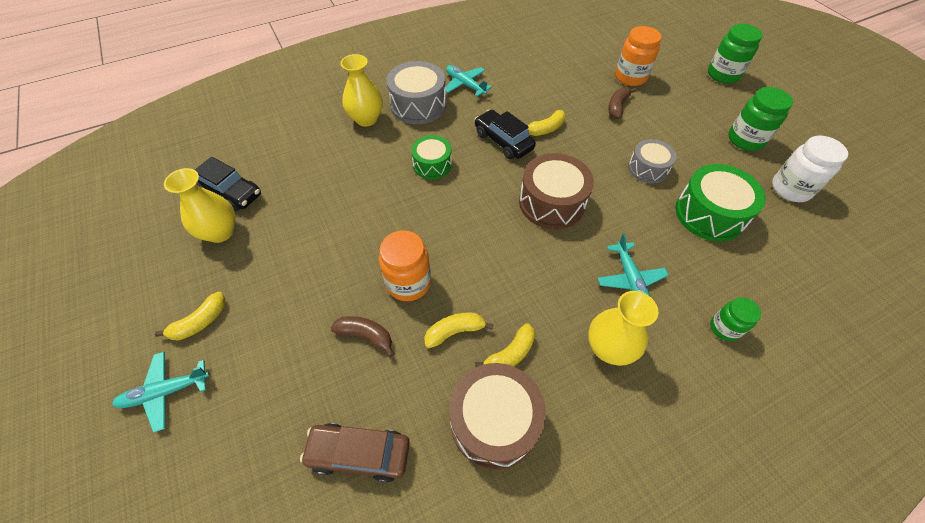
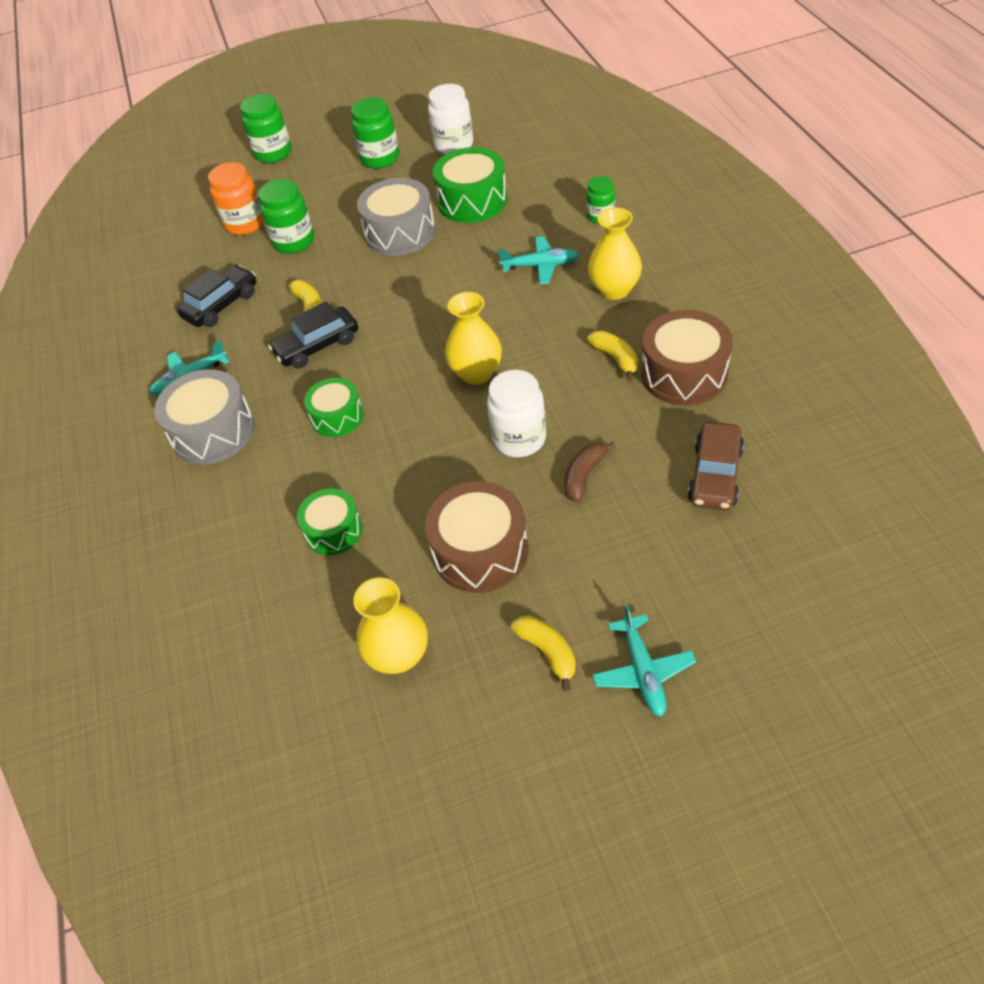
camera: 75 degrees left, 5 degrees down
black car [195,157,261,211] -> black car moved to [177,265,256,327]
yellow vase [340,54,383,126] -> yellow vase moved to [445,292,502,385]
orange jar [379,230,431,301] -> white jar [487,370,546,457]
yellow banana [424,312,493,348] -> none
brown drum [519,153,594,229] -> brown drum moved to [425,481,528,593]
brown banana [608,87,636,119] -> green jar [258,179,314,254]
grey drum [628,139,676,184] -> grey drum [357,178,435,256], size x1.59
none -> green drum [297,488,363,555]

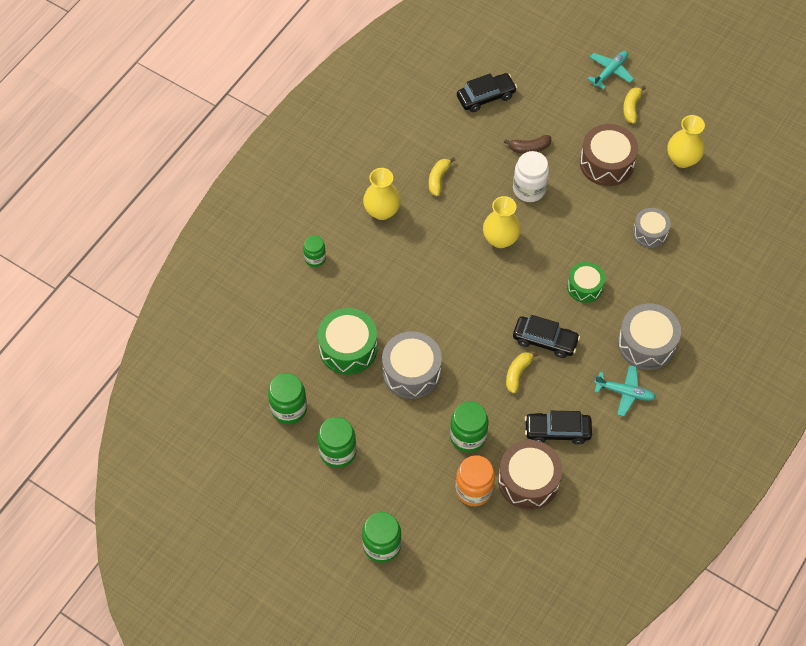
camera: 135 degrees left, 10 degrees up
green drum [297,488,363,555] -> grey drum [633,208,671,248]
white jar [428,84,473,154] -> green jar [268,373,307,424]
turquoise plane [498,236,579,284] -> none
brown drum [641,310,733,406] -> brown drum moved to [498,440,562,510]
brown car [688,422,744,510] -> black car [457,73,517,112]

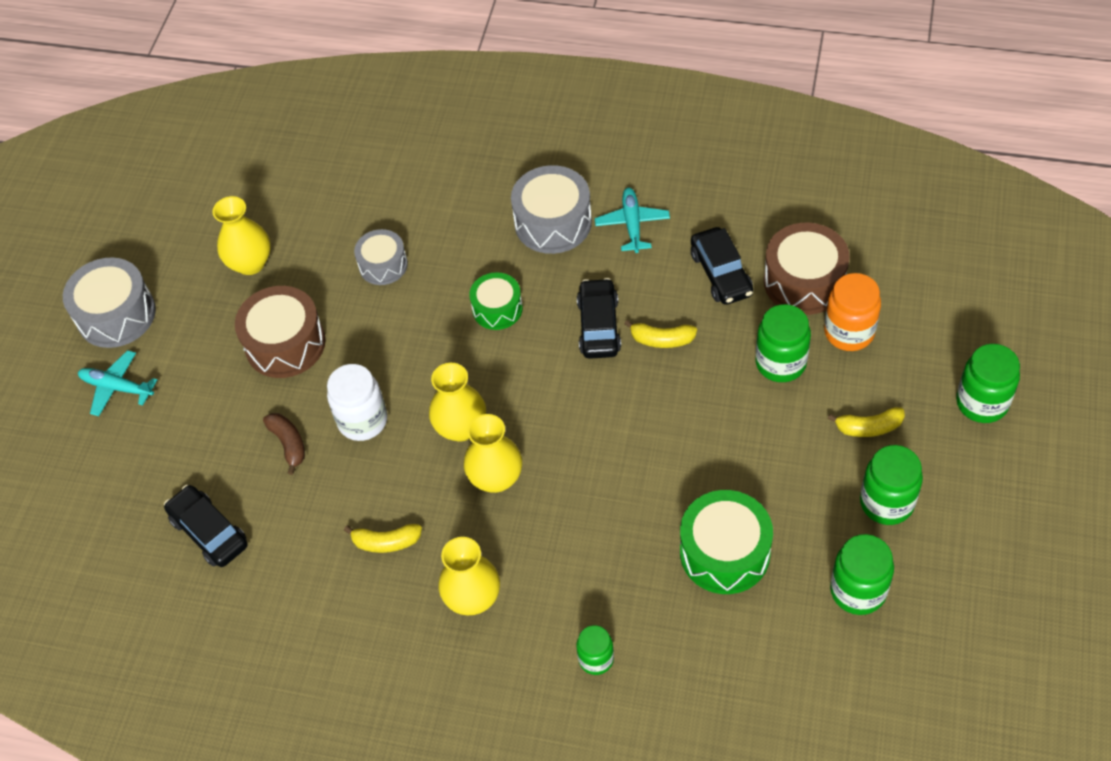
camera: 105 degrees left, 5 degrees down
grey drum [382,331,442,399] -> grey drum moved to [63,257,156,348]
yellow banana [623,86,646,123] -> yellow banana moved to [828,407,905,437]
none -> yellow vase [464,414,522,493]

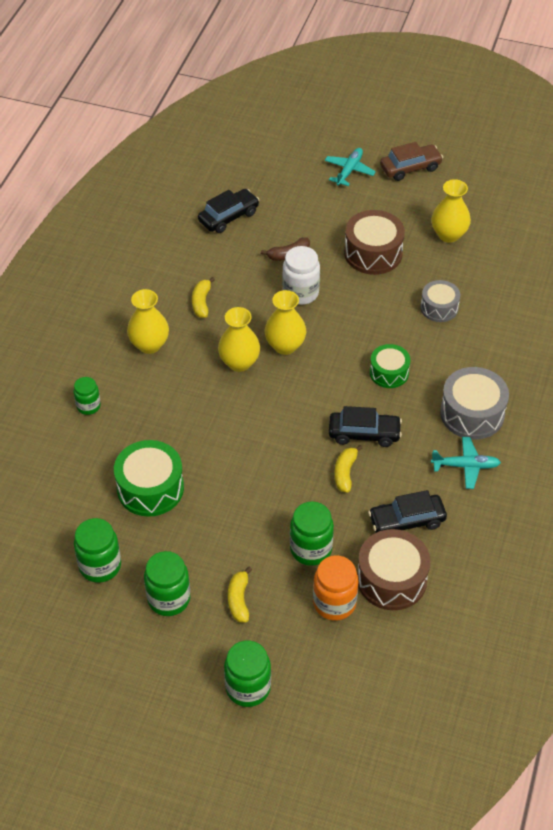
camera: 90 degrees right, 5 degrees down
grey drum [63,257,156,348] -> brown car [380,142,443,181]

